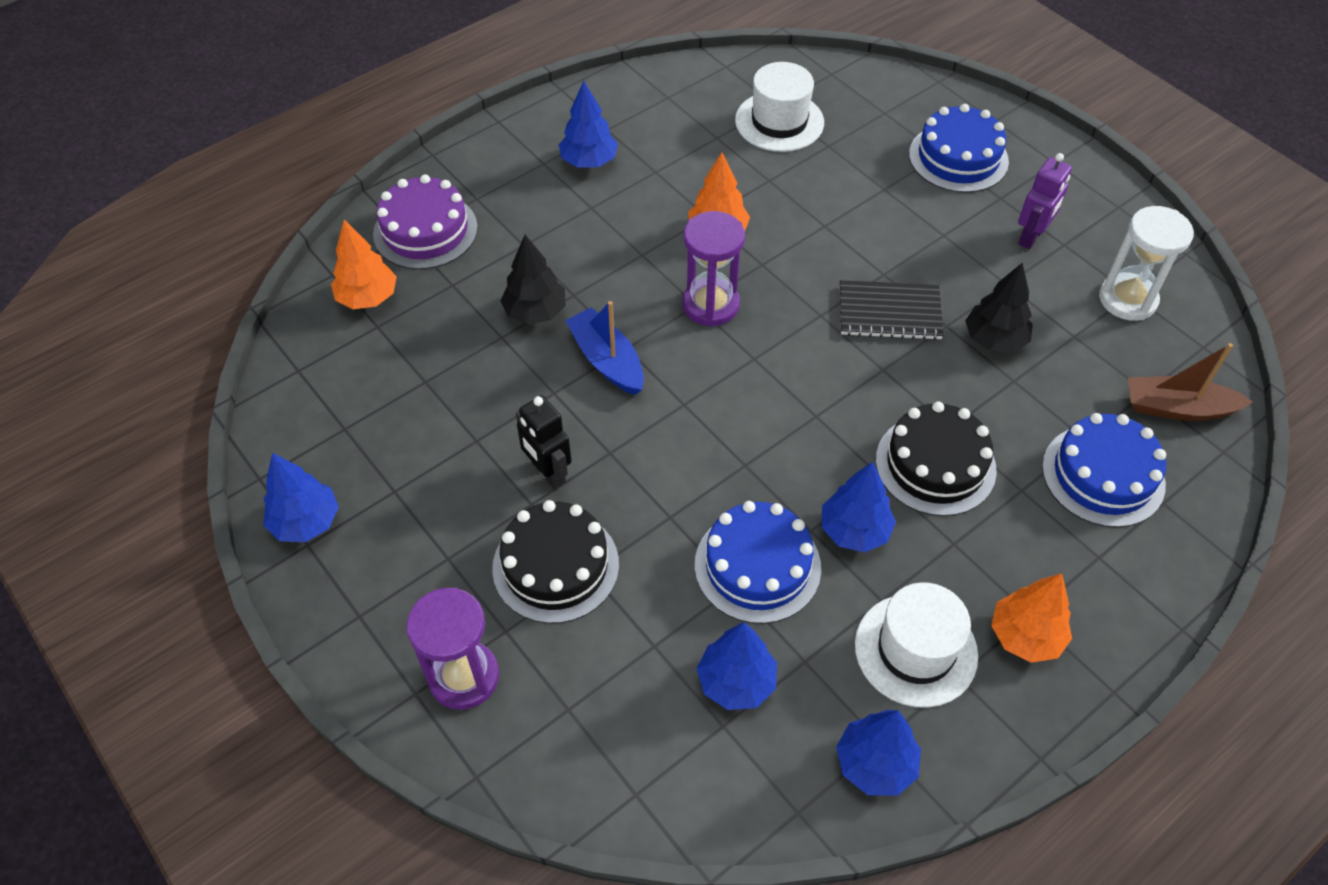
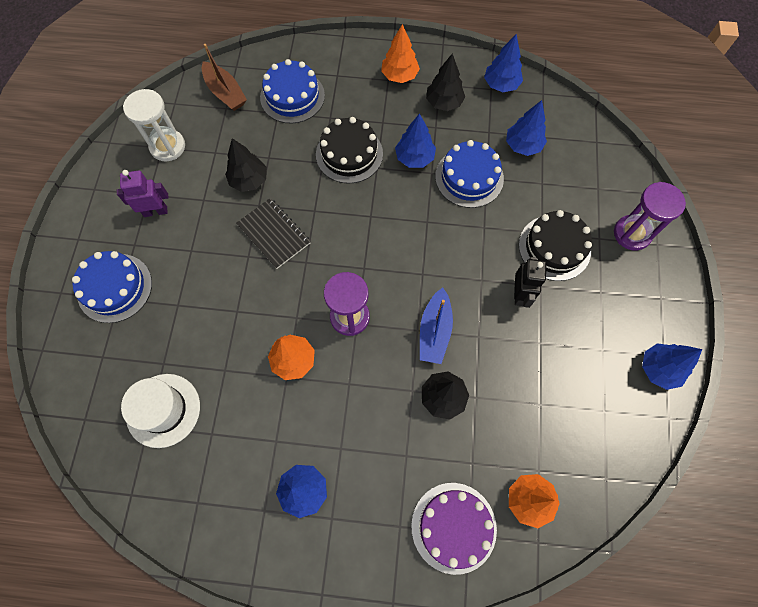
camera: 135 degrees left, 15 degrees up
white hat [855,582,978,708] -> black tree [426,54,465,111]

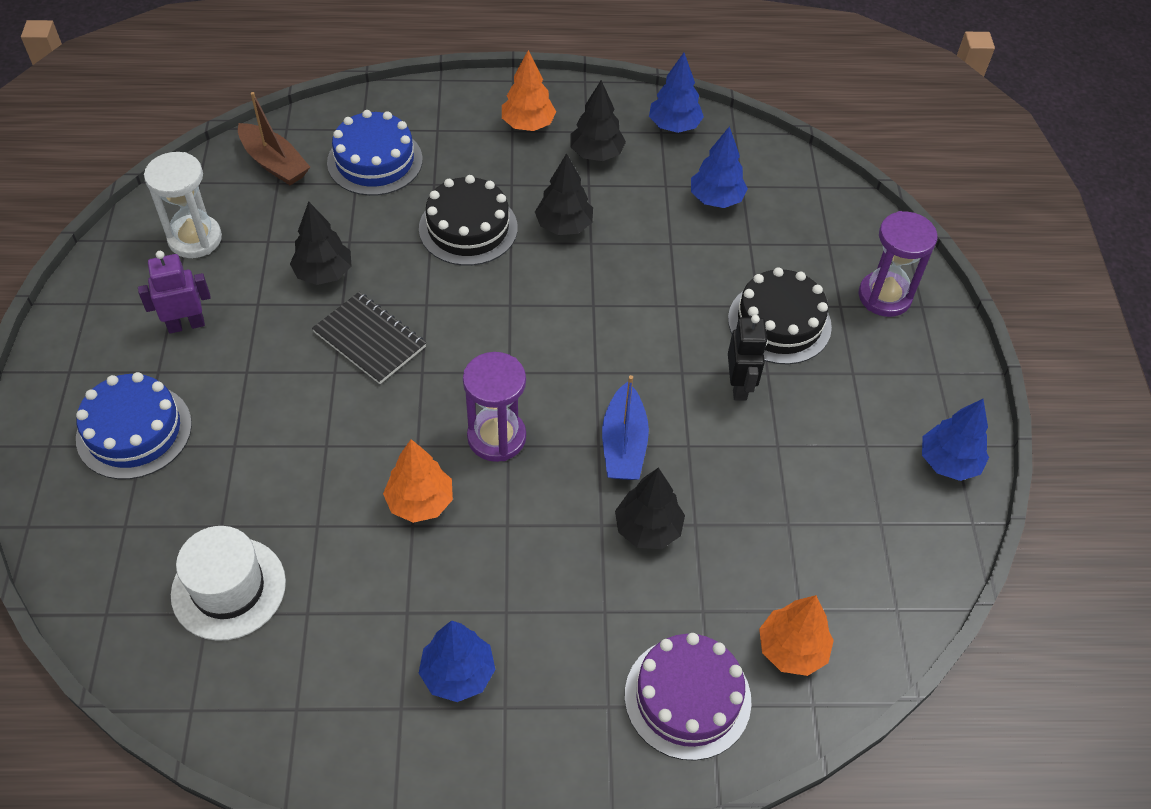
camera: 10 degrees left, 15 degrees down
blue tree [395,113,436,168] -> black tree [535,153,593,235]
blue cake [435,140,504,208] -> none

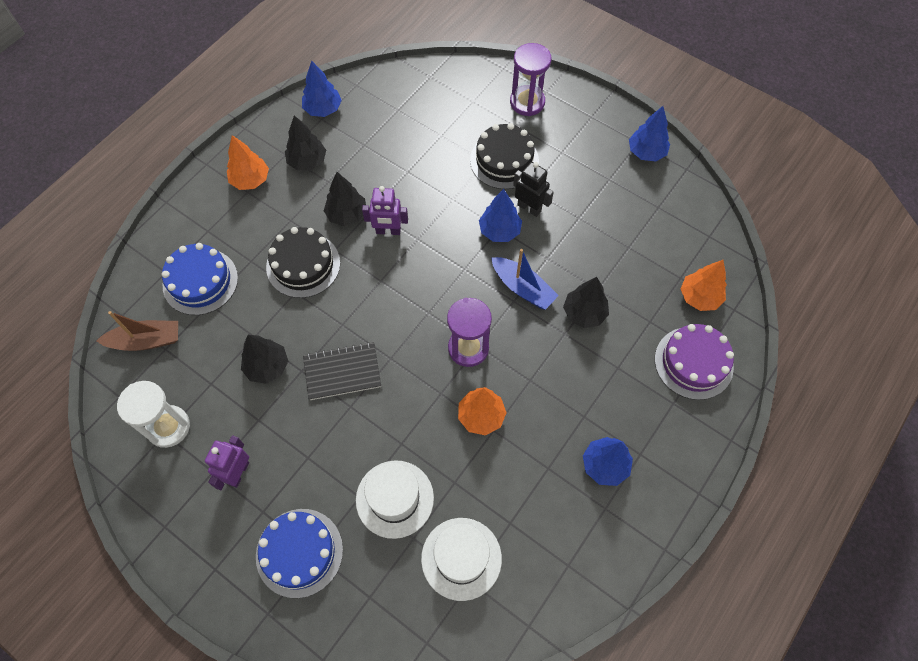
camera: 50 degrees left, 10 degrees up
blue tree [691,126,748,208] -> blue tree moved to [479,189,522,242]
none -> white hat [356,460,434,539]
none -> purple robot [362,186,408,235]

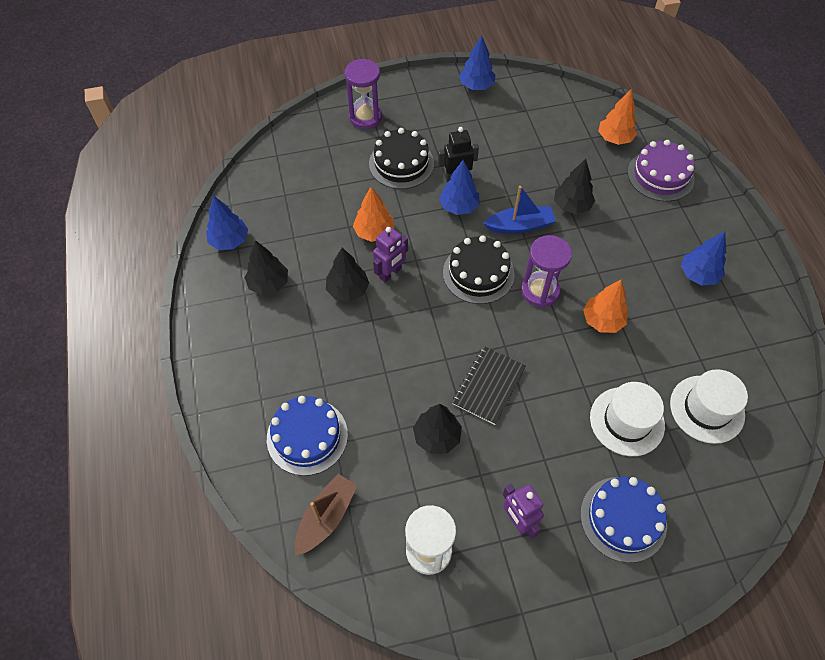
camera: 50 degrees left, 5 degrees down
orange tree [227,135,269,190] -> orange tree moved to [353,187,394,242]
black cake [266,227,340,298] -> black cake moved to [443,235,515,304]

